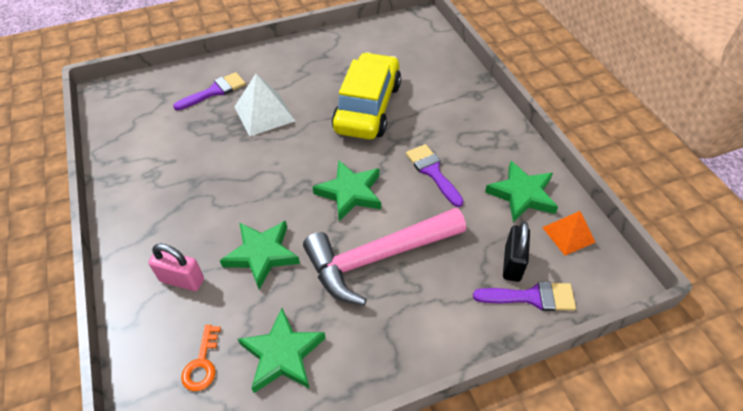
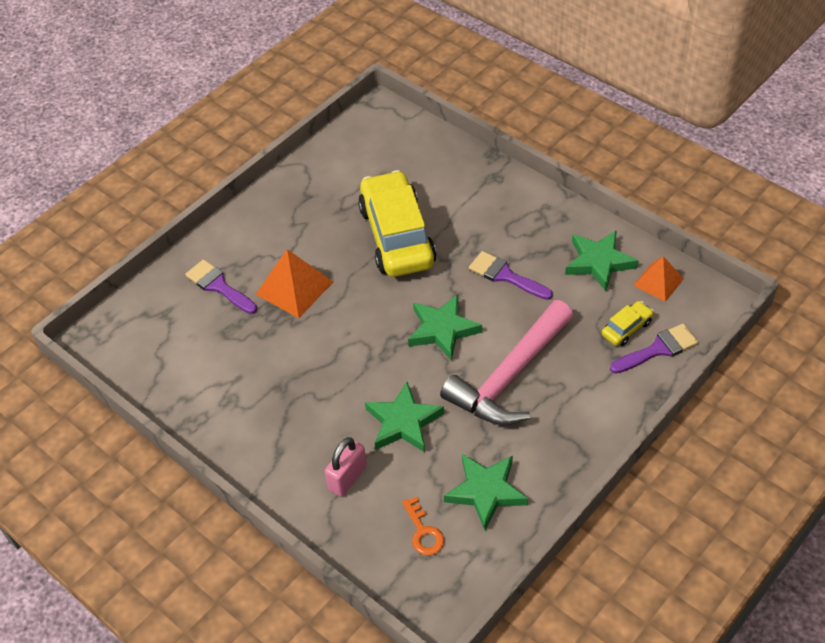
camera: 25 degrees left, 0 degrees up
pink padlock [148,243,204,291] -> pink padlock turned 45 degrees counterclockwise [325,437,367,497]
purple brush [173,72,246,110] -> purple brush turned 75 degrees counterclockwise [185,259,257,314]
white pyramid [235,74,295,137] -> orange pyramid [256,249,333,318]
black padlock [503,222,530,282] -> yellow car [602,301,654,346]

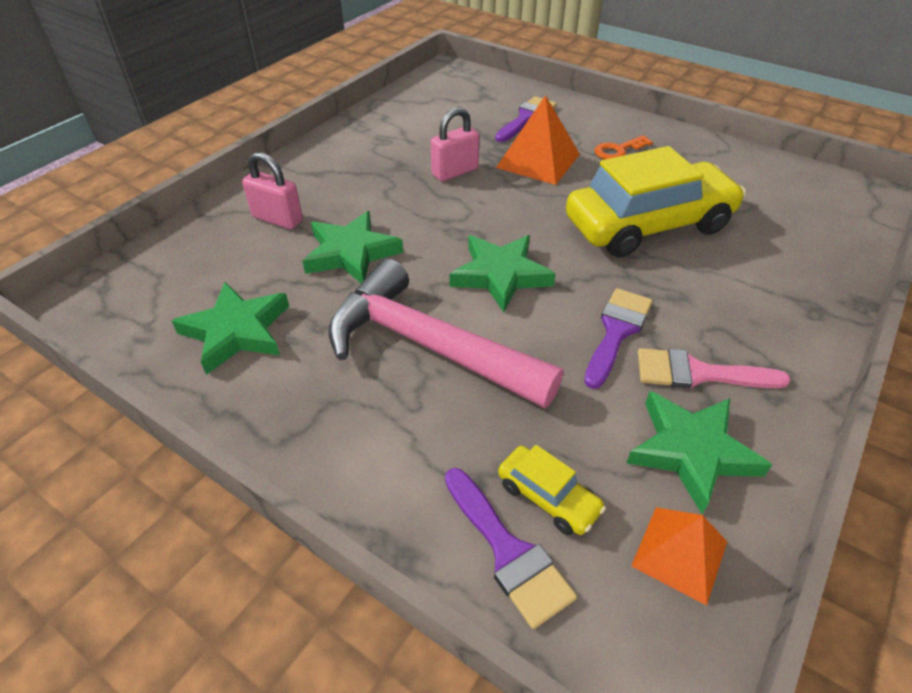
camera: 80 degrees right, 5 degrees down
orange key [402,496,444,555] -> orange key moved to [594,135,653,159]
none -> pink padlock [431,107,479,181]
none -> pink brush [638,348,791,389]

